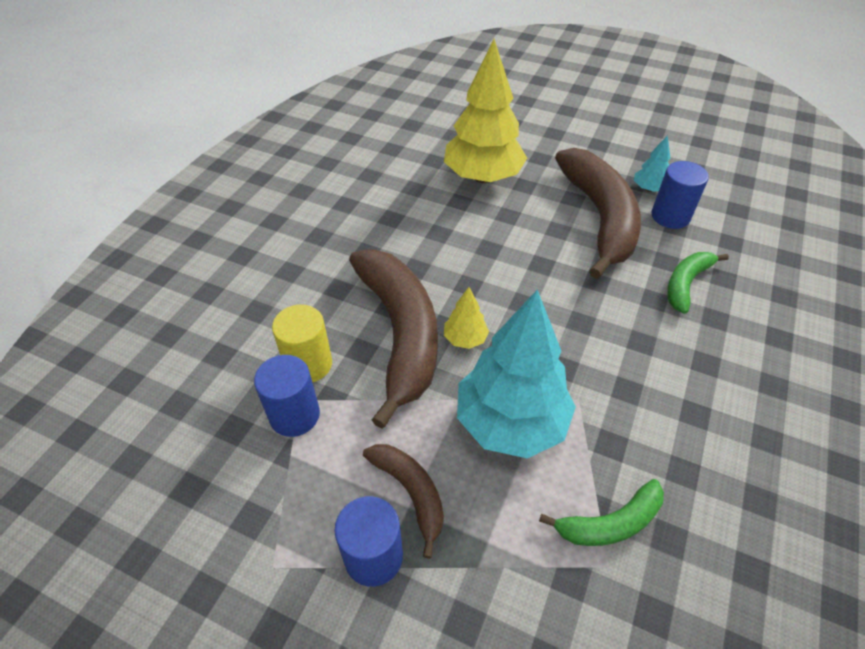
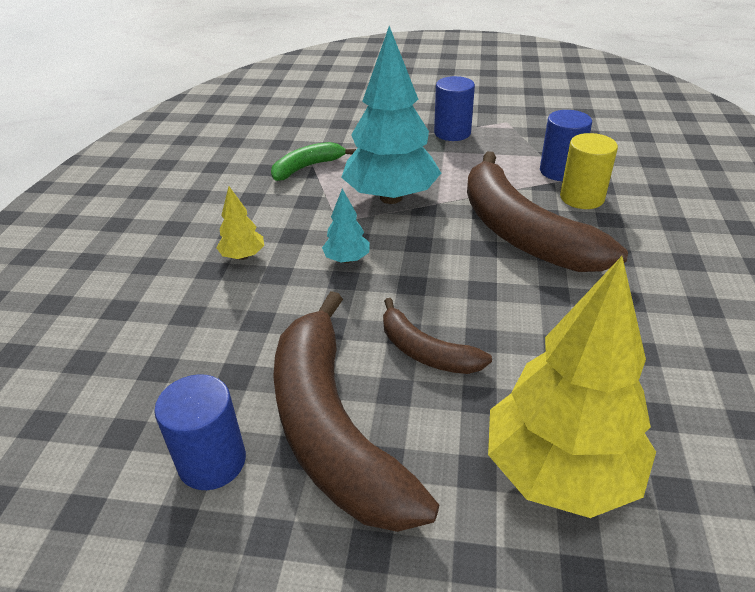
camera: 165 degrees right, 10 degrees down
brown banana [363,444,444,559] -> brown banana moved to [383,298,492,374]
yellow tree [444,287,489,349] -> yellow tree moved to [216,186,264,260]
turquoise tree [634,135,670,192] -> turquoise tree moved to [322,189,370,263]
green banana [667,252,729,314] -> none

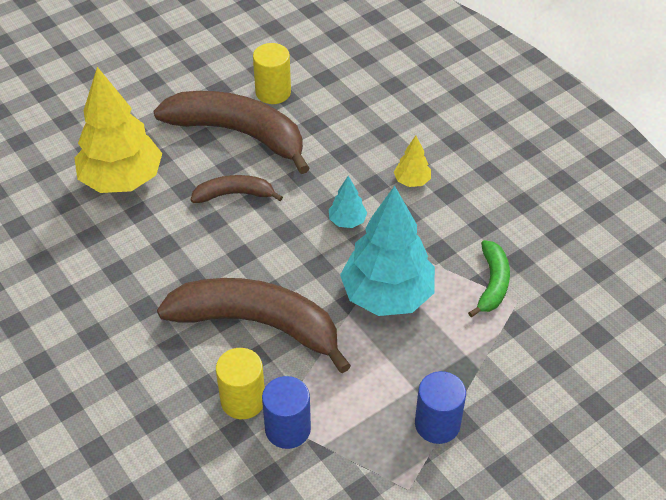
camera: 135 degrees right, 10 degrees up
blue cylinder [154,374,246,490] -> yellow cylinder [253,43,291,104]

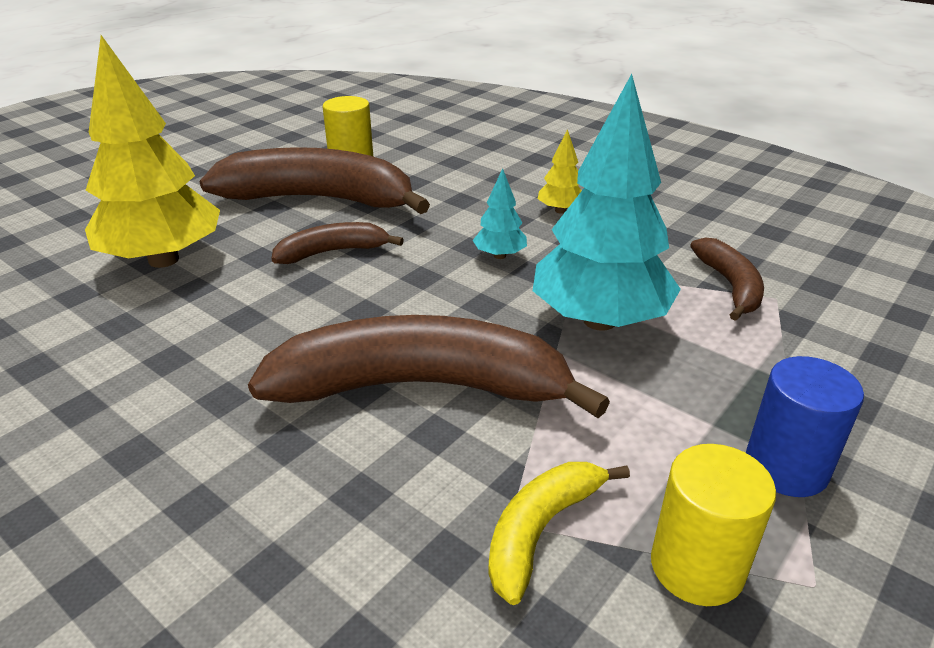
camera: 15 degrees left, 15 degrees down
yellow cylinder [216,348,265,419] -> yellow cylinder moved to [651,444,776,606]
blue cylinder [262,376,311,449] -> yellow banana [488,462,630,605]
green banana [468,240,510,317] -> brown banana [690,238,764,321]

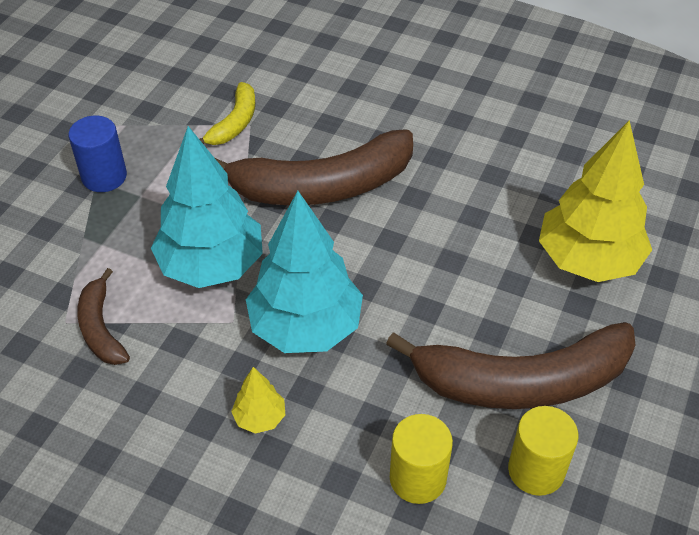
camera: 165 degrees right, 15 degrees up
brown banana [272,222,404,264] -> none
turquoise tree [473,168,527,259] -> turquoise tree [246,191,363,353], size x2.29
yellow cylinder [651,444,776,606] -> yellow cylinder moved to [390,414,453,504]

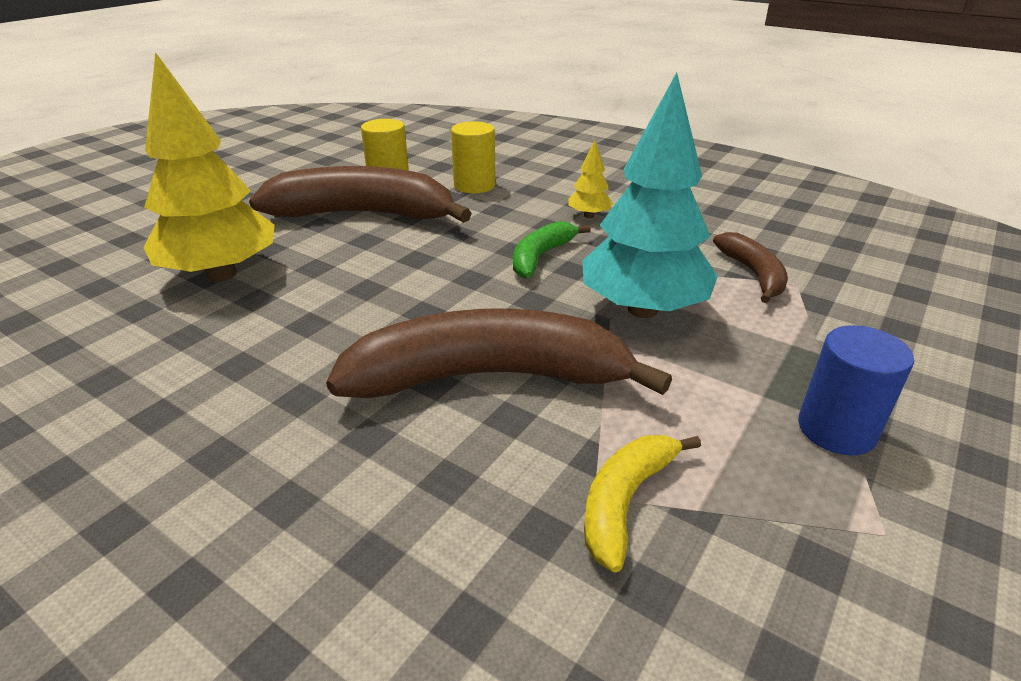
camera: 170 degrees left, 15 degrees down
turquoise tree [246,191,363,353] -> green banana [513,221,591,278]

